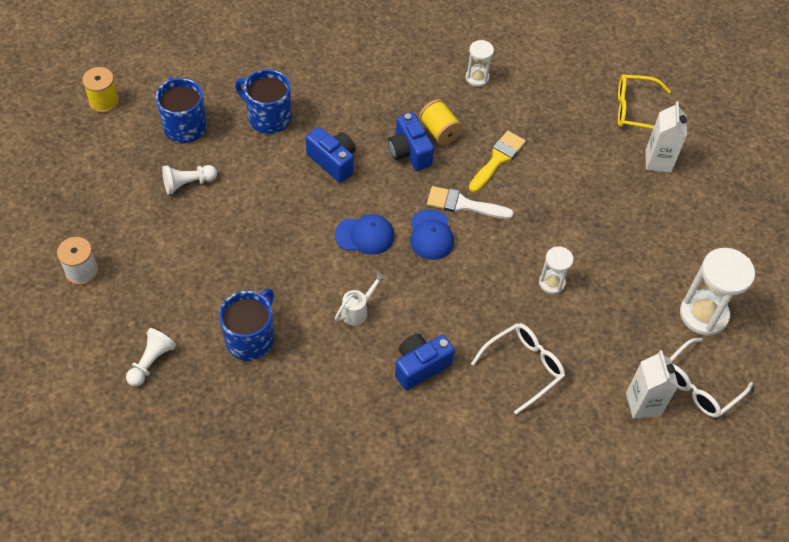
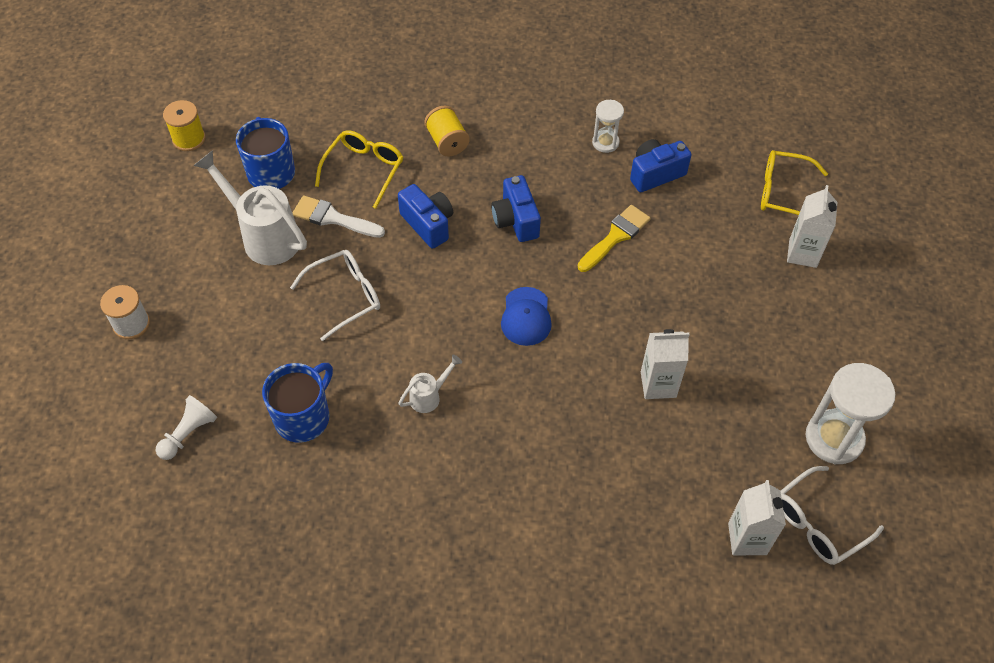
camera: 10 degrees right, 0 degrees up
white pawn [162,165,217,195] -> white watering can [193,150,307,265]
blue mug [235,69,291,134] -> yellow glasses [315,130,403,209]
blue cap [335,214,394,255] -> none
blue camera [395,334,455,390] -> blue camera moved to [630,139,691,192]
yellow spool [419,99,463,145] -> yellow spool moved to [424,105,470,157]
white brush [427,186,514,219] -> white brush moved to [292,195,385,238]
white glasses [471,323,565,415] -> white glasses moved to [290,250,380,341]
white hourglass [539,246,574,294] -> white carton [641,329,690,399]

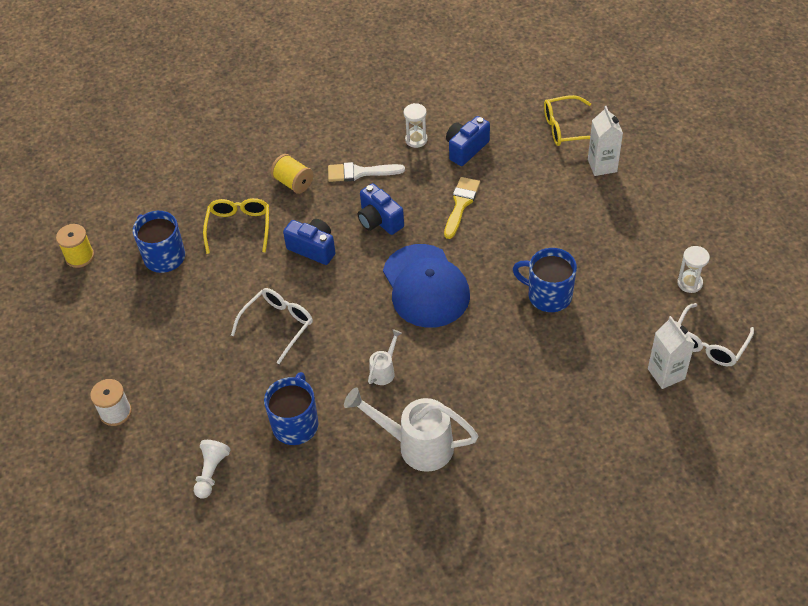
camera: 20 degrees left, 5 degrees down
white watering can [193,150,307,265] -> white watering can moved to [344,387,478,472]
white brush [292,195,385,238] -> white brush moved to [328,162,405,182]
blue cap [501,287,552,346] -> blue cap [383,244,470,328], size x1.87
white carton [641,329,690,399] -> blue mug [513,248,577,312]
white hourglass [806,363,895,464] -> white hourglass [677,246,710,293], size x0.55

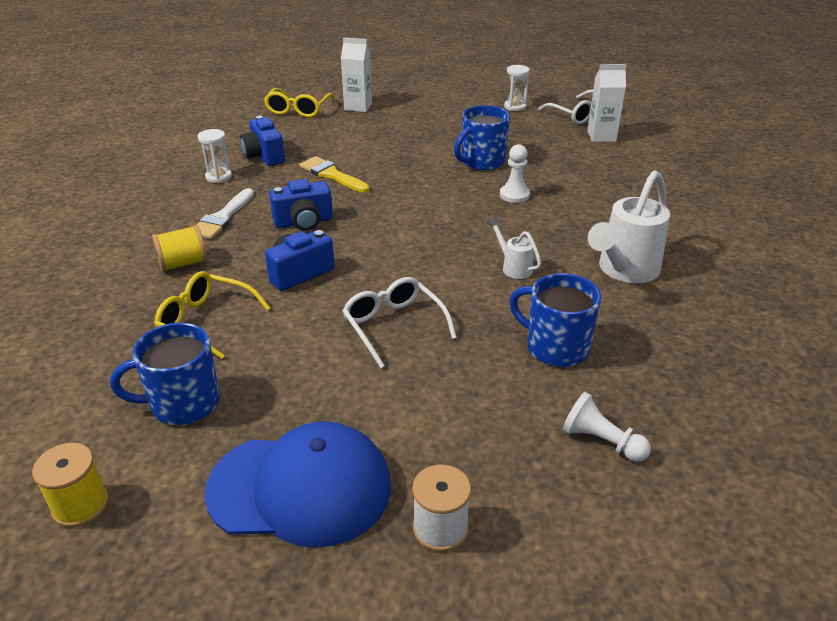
camera: 70 degrees left, 15 degrees down
blue cap [383,244,470,328] -> blue cap moved to [204,421,391,548]
none -> white pawn [500,144,530,203]

